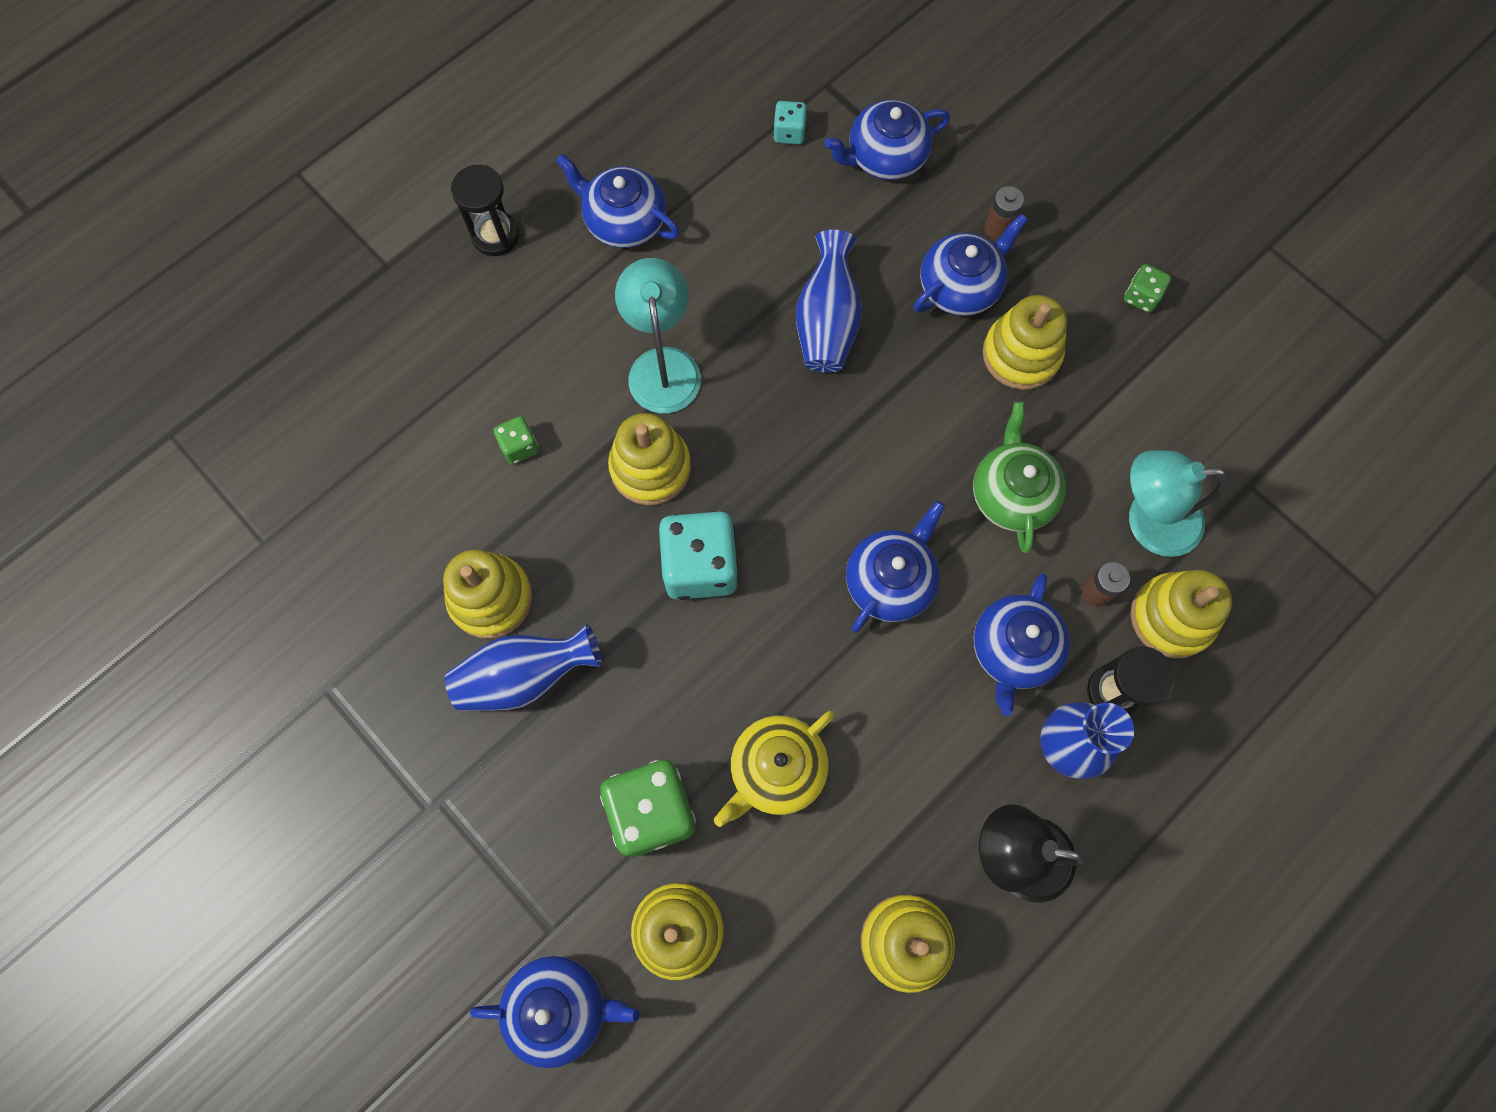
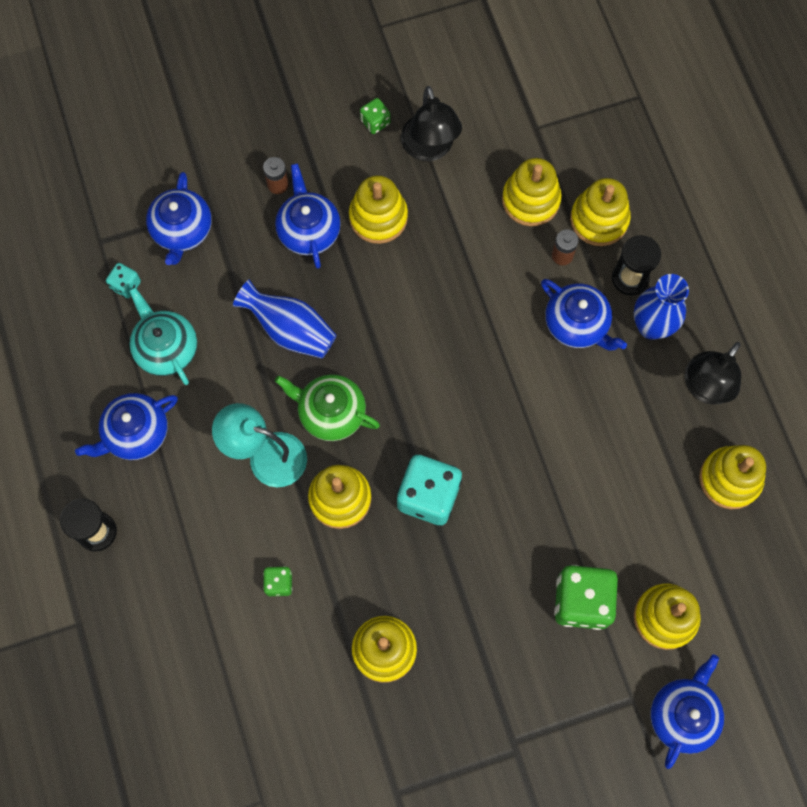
camera: 65 degrees left, 0 degrees up
blue vase [445,623,602,711] -> none
yellow teapot [714,711,835,827] -> none
blue teapot [846,501,945,633] -> none
green teapot [973,401,1066,553] -> green teapot moved to [275,374,380,441]
turquoise lamp [1129,450,1228,557] -> yellow stacking toy [502,158,562,226]
none -> turquoise teapot [129,287,197,385]
none -> black lamp [401,86,462,161]

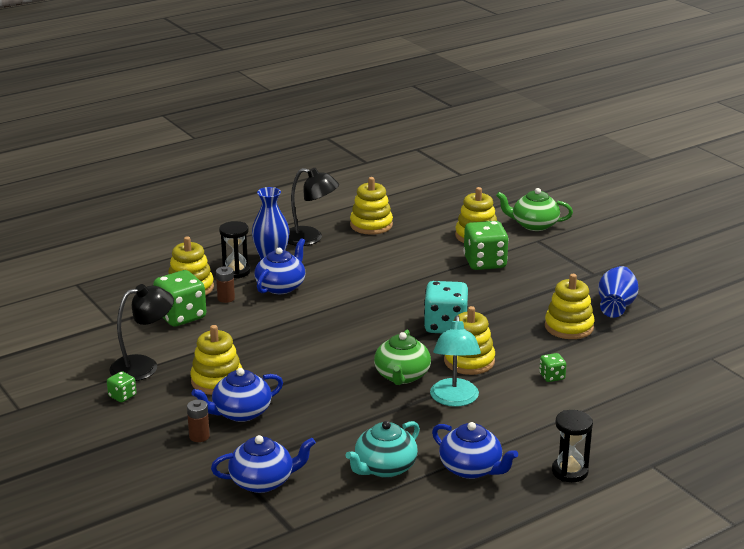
camera: 105 degrees left, 45 degrees down
turquoise dice [106,263,141,298] -> none
blue vase [233,279,337,359] -> blue vase moved to [598,266,638,318]
yellow stacking toy [502,158,562,226] -> green dice [153,270,206,327]
blue teapot [650,654,724,769] -> green teapot [496,188,573,231]

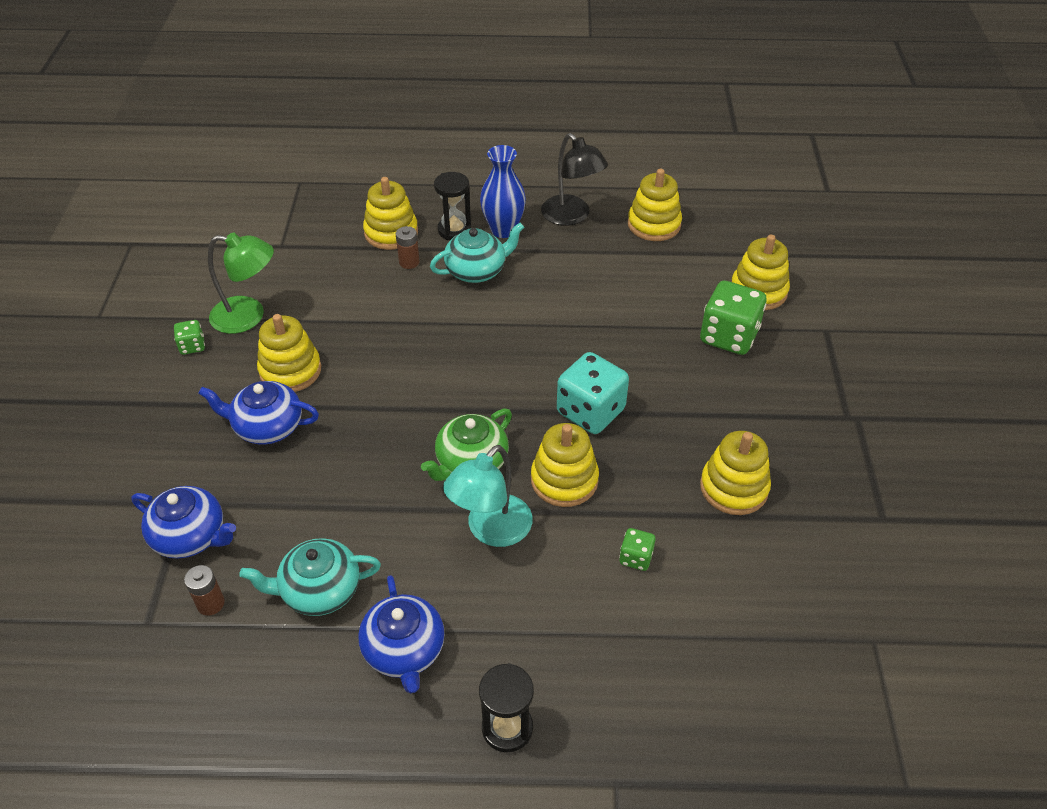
camera: 35 degrees right, 20 degrees up
black lamp [109,284,174,381] -> green lamp [208,233,274,334]
green dice [153,270,206,327] -> none
brown battery [187,400,210,442] -> brown battery moved to [184,565,225,616]
blue teapot [254,238,305,294] -> turquoise teapot [430,223,524,283]
green teapot [496,188,573,231] -> none
blue vase [598,266,638,318] -> none

